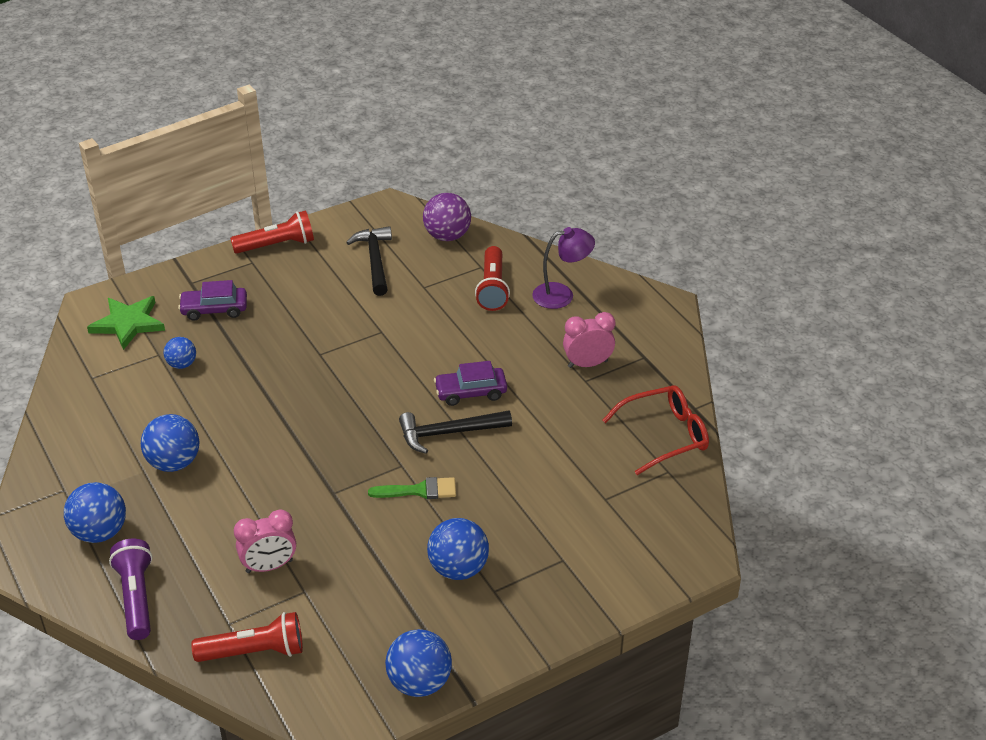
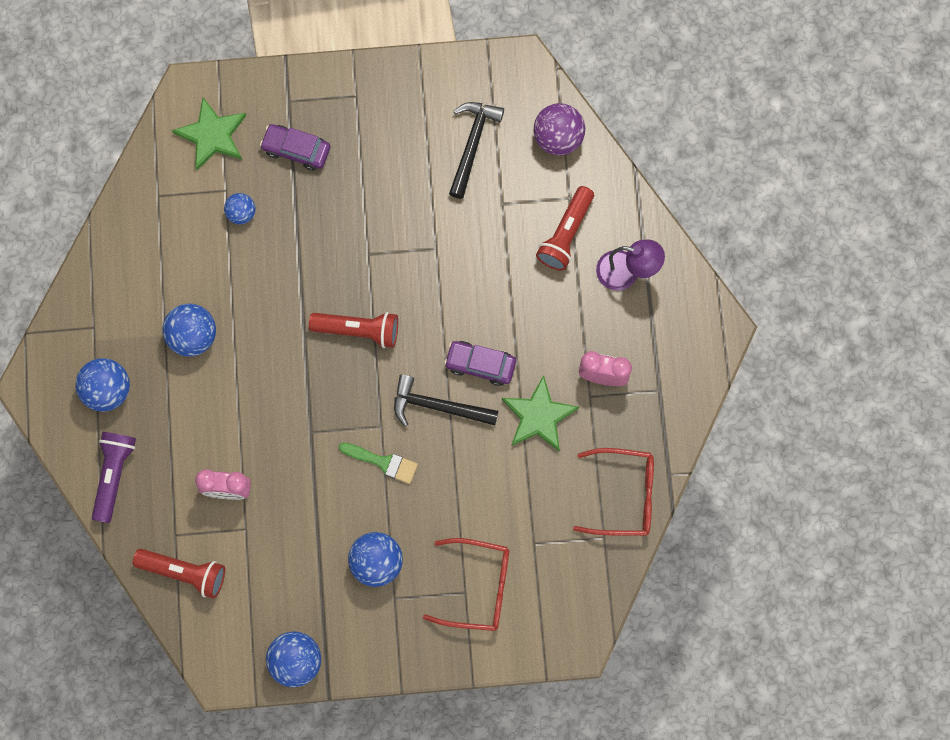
camera: 25 degrees right, 35 degrees up
red flashlight [230,210,314,254] -> red flashlight moved to [309,312,398,348]
none -> red glasses [423,538,509,631]
none -> green star [502,375,579,451]

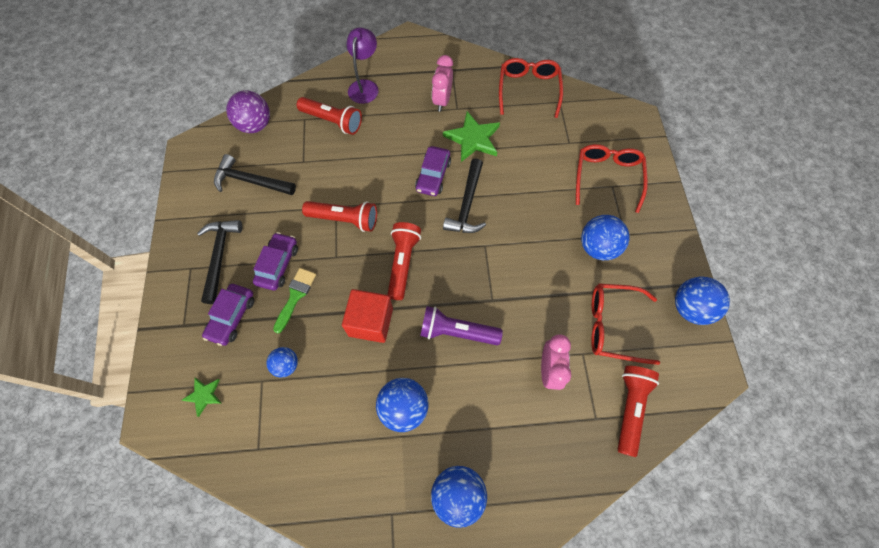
camera: 90 degrees left, 10 degrees down
purple flashlight [92,432,136,523] -> purple flashlight moved to [420,306,503,345]
green star [172,97,246,170] -> green star [182,377,221,417], size x0.54
green brush [339,443,418,484] -> green brush moved to [273,268,316,334]
none -> black hammer [197,220,242,304]
none -> purple car [253,232,298,291]
none -> red flashlight [302,201,377,232]
none -> red cube [342,289,393,343]
none -> red glasses [591,283,660,365]

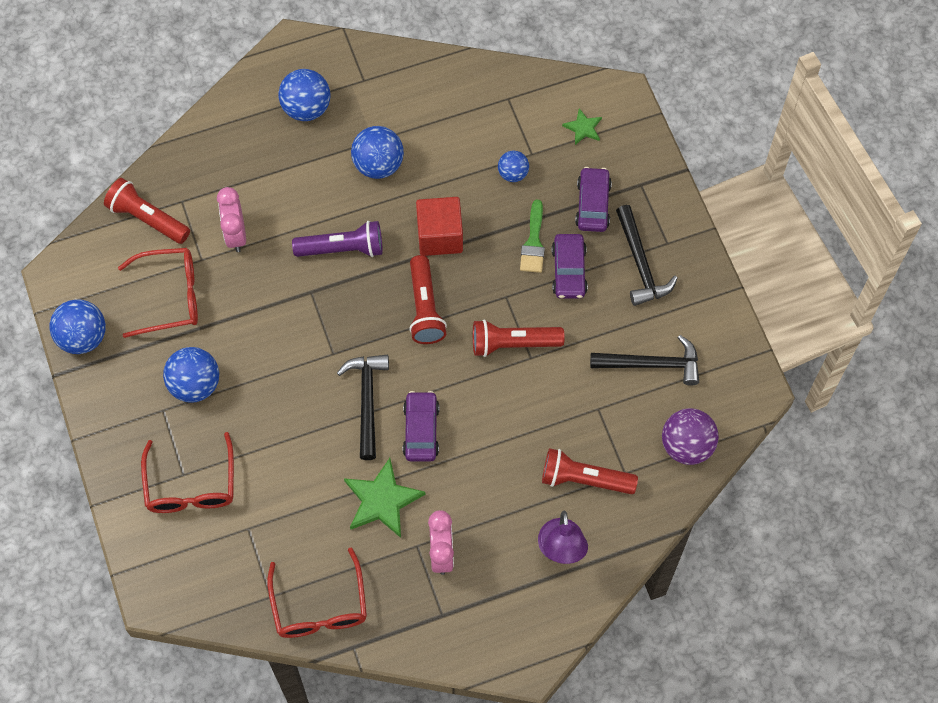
camera: 165 degrees right, 0 degrees up
red flashlight [618,366,659,457] -> red flashlight turned 120 degrees clockwise [104,178,190,244]

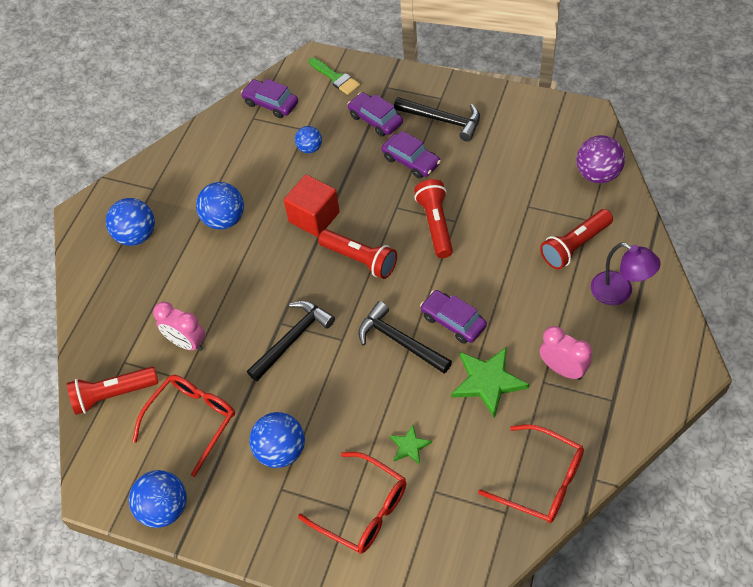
camera: 45 degrees left, 10 degrees down
purple flashlight [292,221,383,257] -> none
red flashlight [473,319,565,357] -> red flashlight turned 135 degrees clockwise [414,179,453,258]
green brush [520,199,545,273] -> green brush moved to [309,57,360,95]
green star [562,108,602,145] -> green star moved to [389,425,432,465]
black hammer [590,335,699,386] -> black hammer moved to [247,301,335,381]
none -> purple car [241,79,298,118]

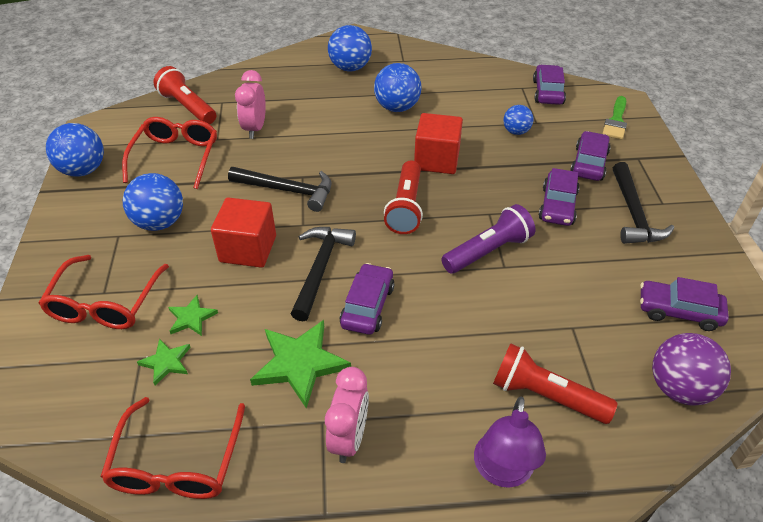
camera: 60 degrees right, 10 degrees down
red glasses [132,375,235,477] -> red glasses turned 90 degrees counterclockwise [122,117,217,189]
red flashlight [414,179,453,258] -> purple flashlight [441,204,535,274]
none -> green star [137,339,191,385]
none -> red cube [211,197,276,268]
none -> purple car [640,277,729,331]

